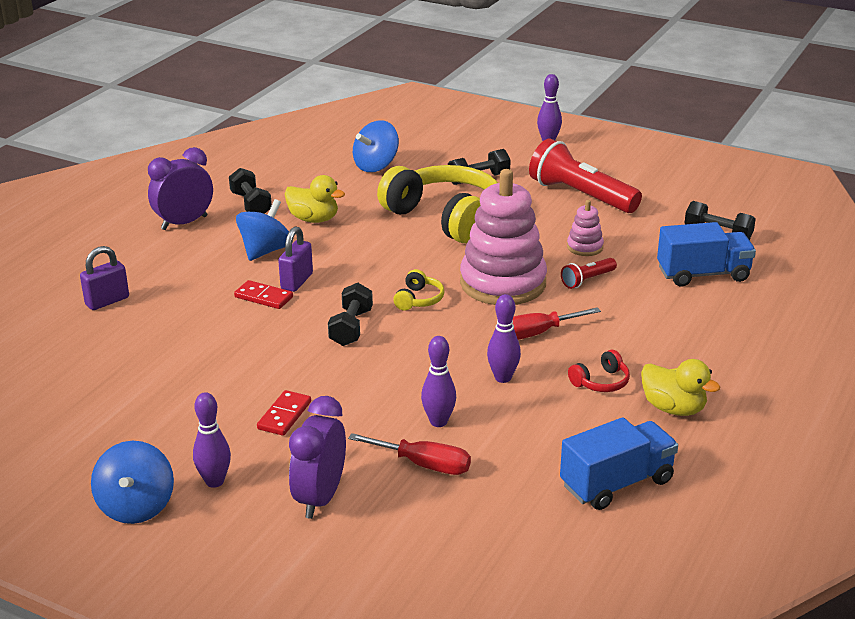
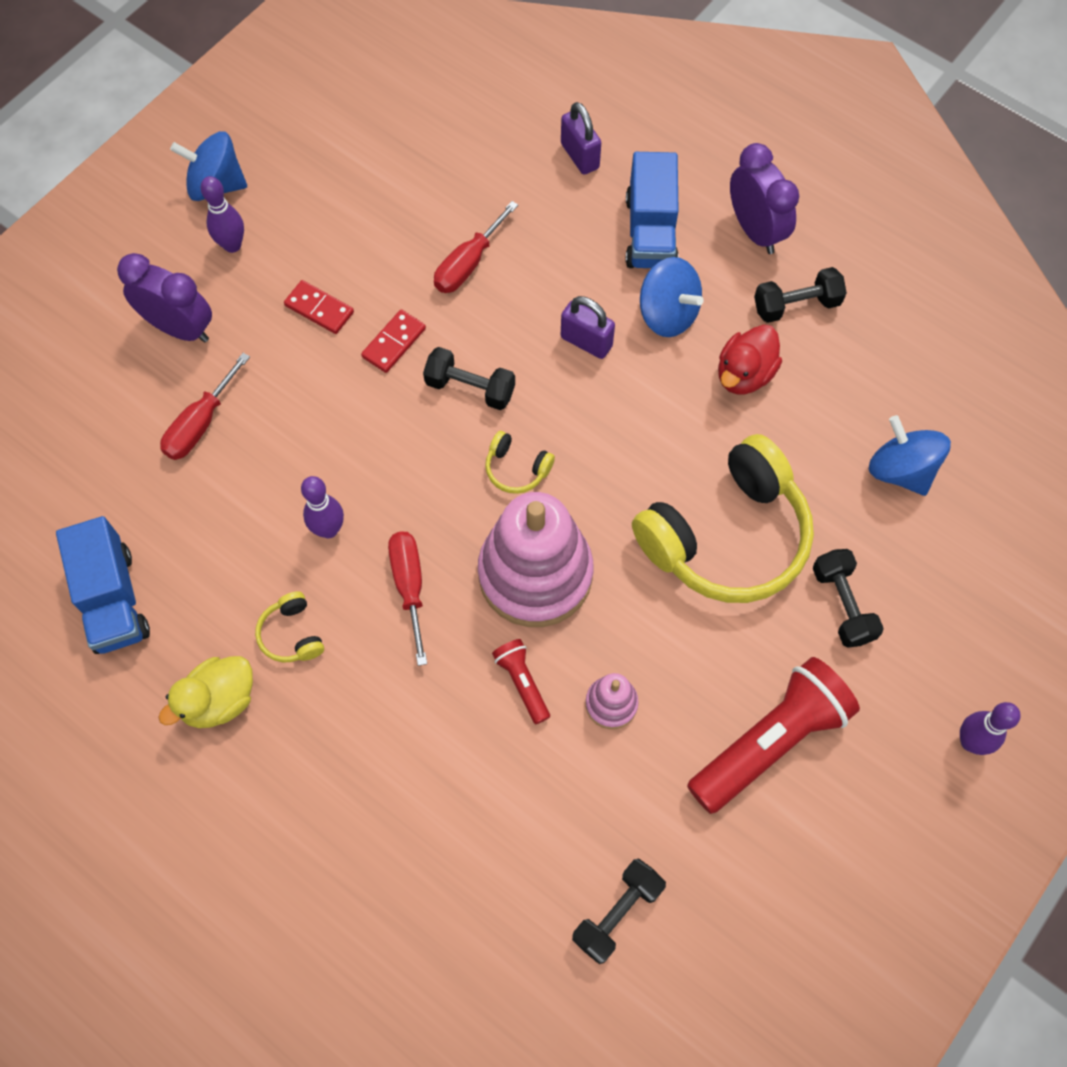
camera: 100 degrees right, 35 degrees up
red domino [234,280,293,309] -> red domino moved to [361,309,426,373]
yellow duck [285,175,345,223] -> red duck [718,325,782,394]
purple bowling pin [421,336,456,427] -> none
red headphones [568,350,630,392] -> yellow headphones [255,591,324,662]
blue truck [657,222,756,287] -> blue truck moved to [626,152,679,268]
none -> red screwdriver [434,201,518,293]

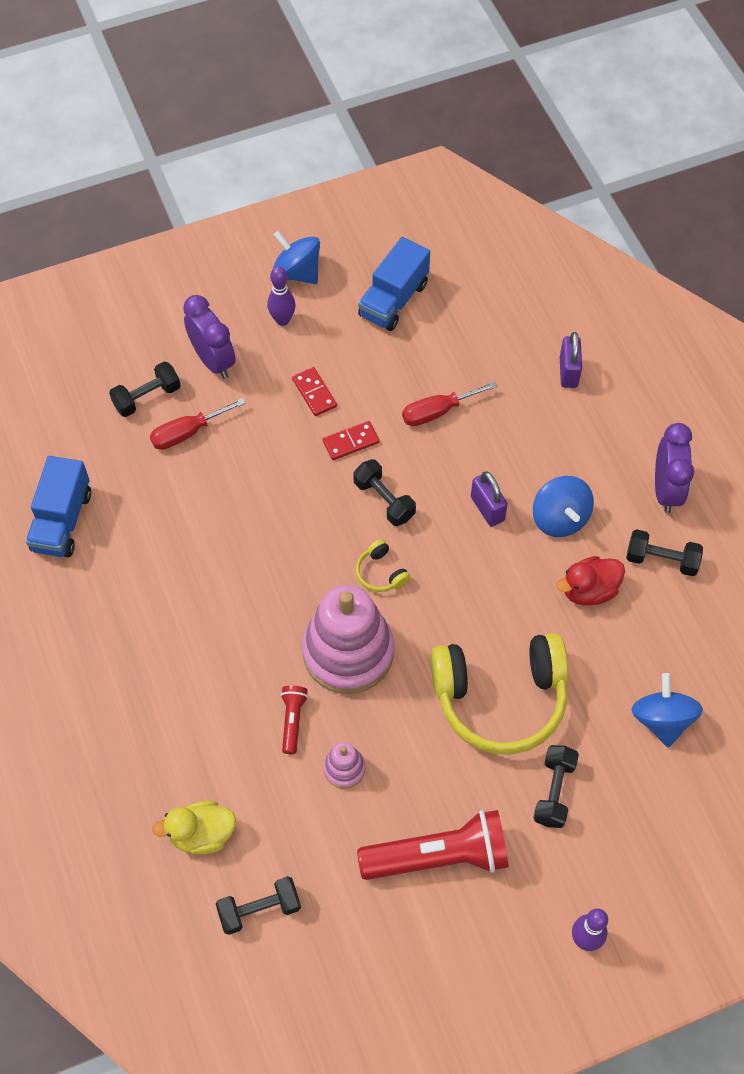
camera: 30 degrees right, 5 degrees down
yellow duck [158,656,253,728] -> yellow duck moved to [152,801,236,855]
yellow headphones [255,591,324,662] -> none
purple bowling pin [301,476,344,538] -> none
red screwdriver [388,531,427,666] -> none
blue truck [626,152,679,268] -> blue truck moved to [358,237,430,331]
none -> black dumbbell [109,362,181,417]

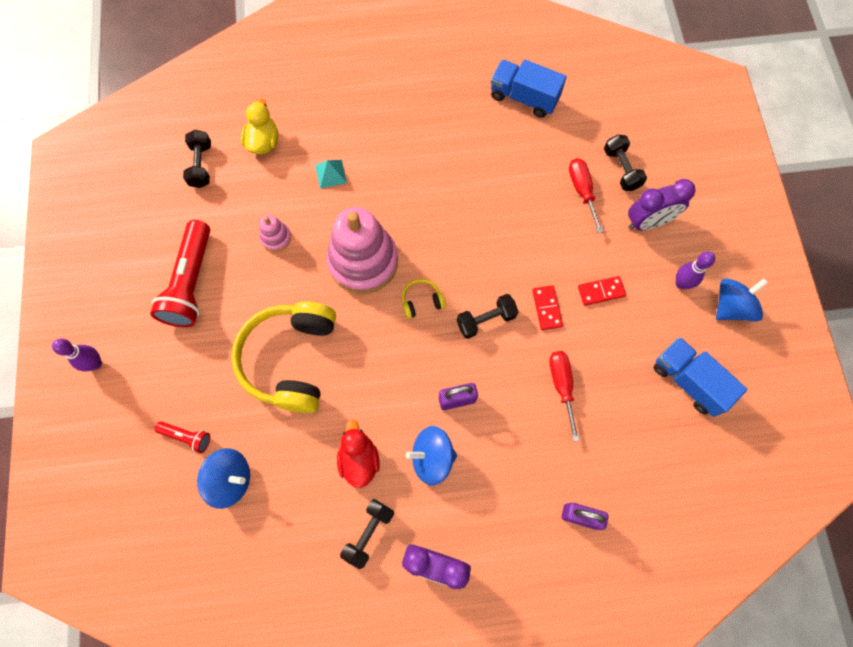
camera: 105 degrees right, 10 degrees up
red flashlight [281,686,308,754] -> red flashlight moved to [155,421,210,453]
black dumbbell [533,745,579,828] -> none
none -> turquoise pyramid [315,160,347,189]

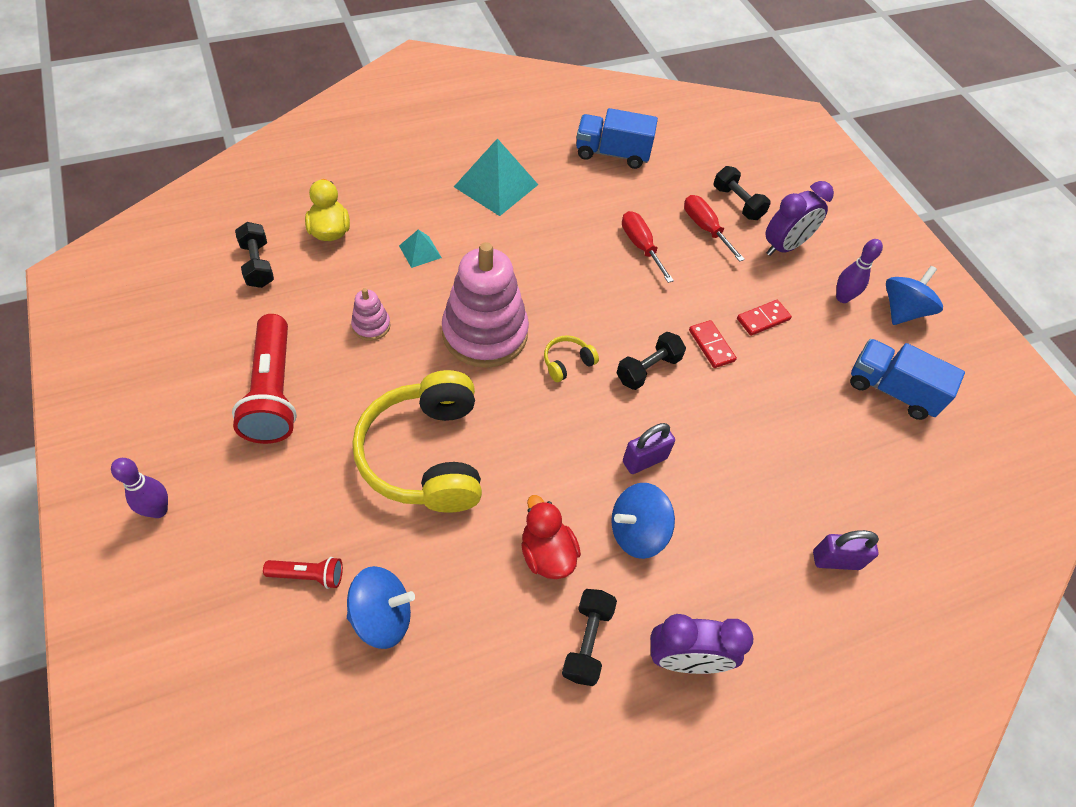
camera: 20 degrees left, 15 degrees down
red screwdriver [549,351,580,442] -> red screwdriver moved to [622,211,674,283]
none -> turquoise pyramid [454,138,538,216]

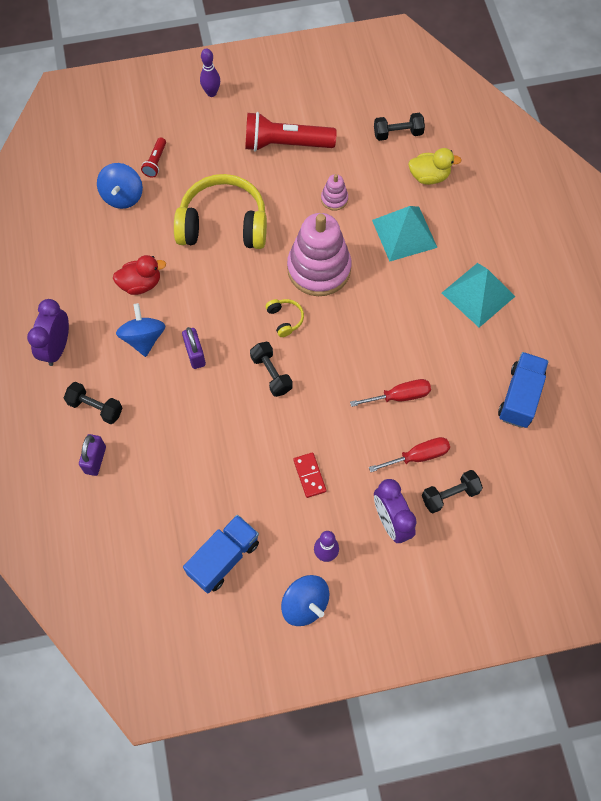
camera: 105 degrees right, 10 degrees up
turquoise pyramid [399,230,442,268] -> turquoise pyramid [372,206,438,262], size x1.99
black dumbbell [562,589,617,686] -> black dumbbell moved to [64,382,122,424]
red domino [689,320,737,368] -> none

